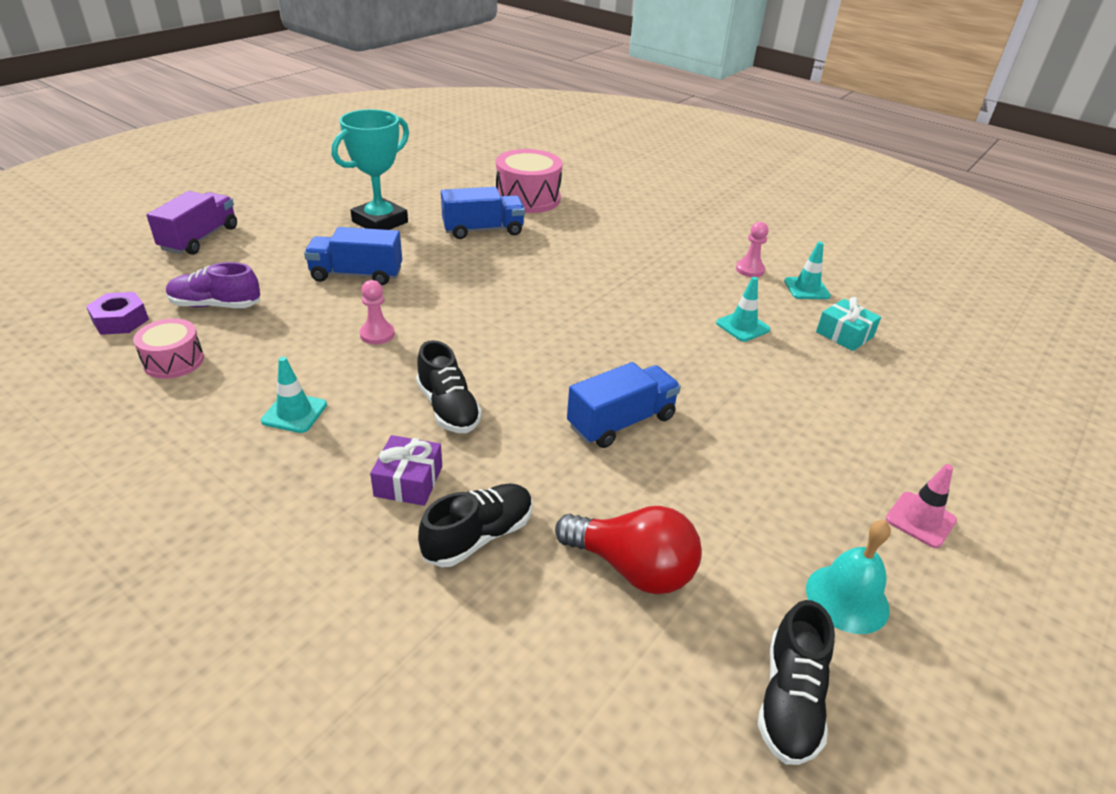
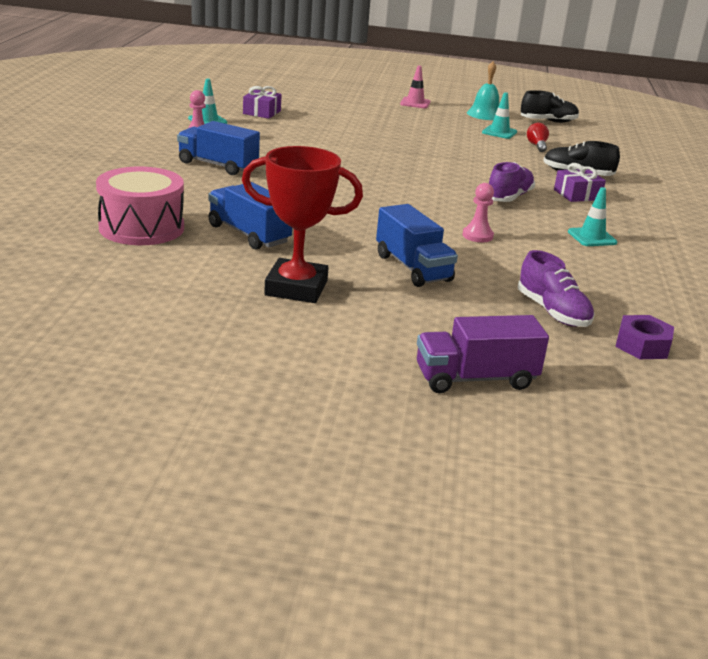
camera: 120 degrees left, 10 degrees down
pink drum [133,318,204,379] -> none
turquoise trophy [332,109,409,230] -> red trophy [242,146,363,303]
black shoe [416,340,482,433] -> purple shoe [489,162,535,202]
red light bulb [555,506,702,594] -> red light bulb [527,123,549,152], size x0.52
blue truck [567,362,681,448] -> blue truck moved to [177,121,260,175]
turquoise traffic cone [716,277,770,342] -> turquoise traffic cone moved to [482,92,517,139]
turquoise gift [816,297,881,351] -> purple gift [243,86,282,119]

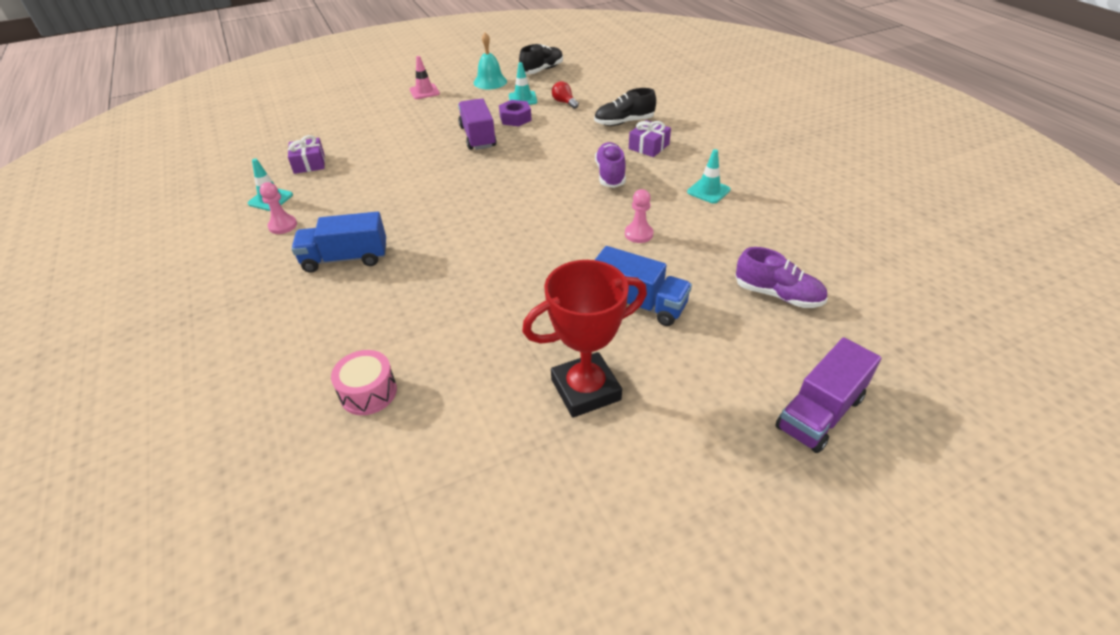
camera: 30 degrees left, 15 degrees up
pink drum [96,167,184,245] -> pink drum [331,350,397,415], size x0.60
blue truck [208,182,292,250] -> none
purple nut [615,315,674,359] -> purple nut moved to [499,100,532,126]
none -> purple truck [458,98,497,150]

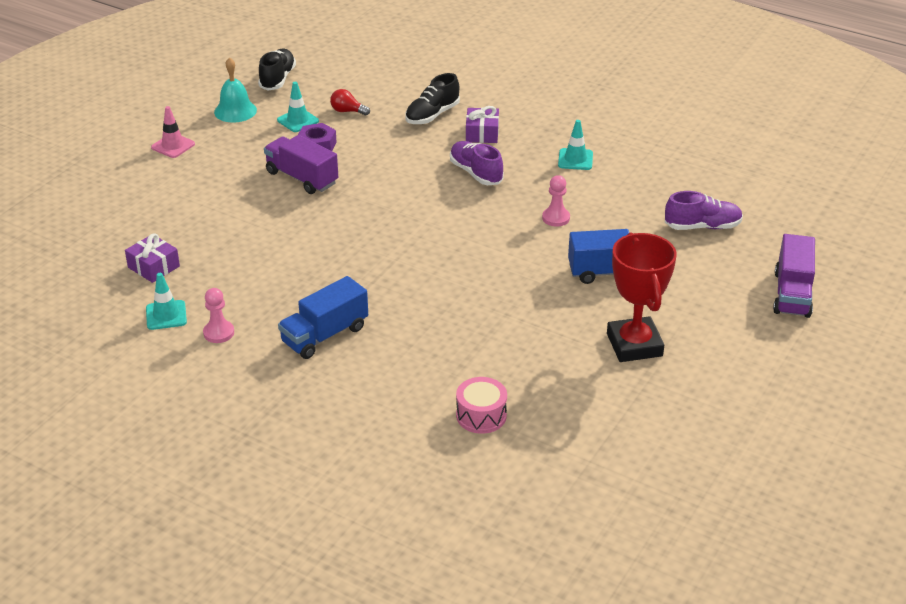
camera: 35 degrees left, 5 degrees down
red trophy [522,260,647,418] -> red trophy turned 45 degrees counterclockwise [607,232,677,362]

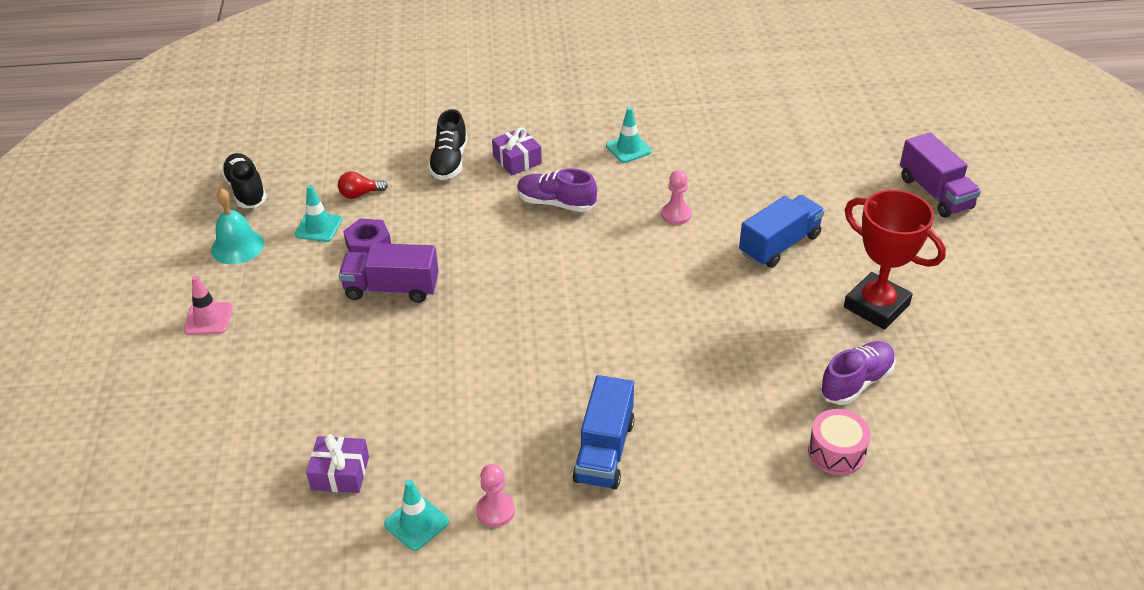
camera: 35 degrees left, 5 degrees up
purple shoe [665,191,743,230] -> purple shoe moved to [820,341,896,405]

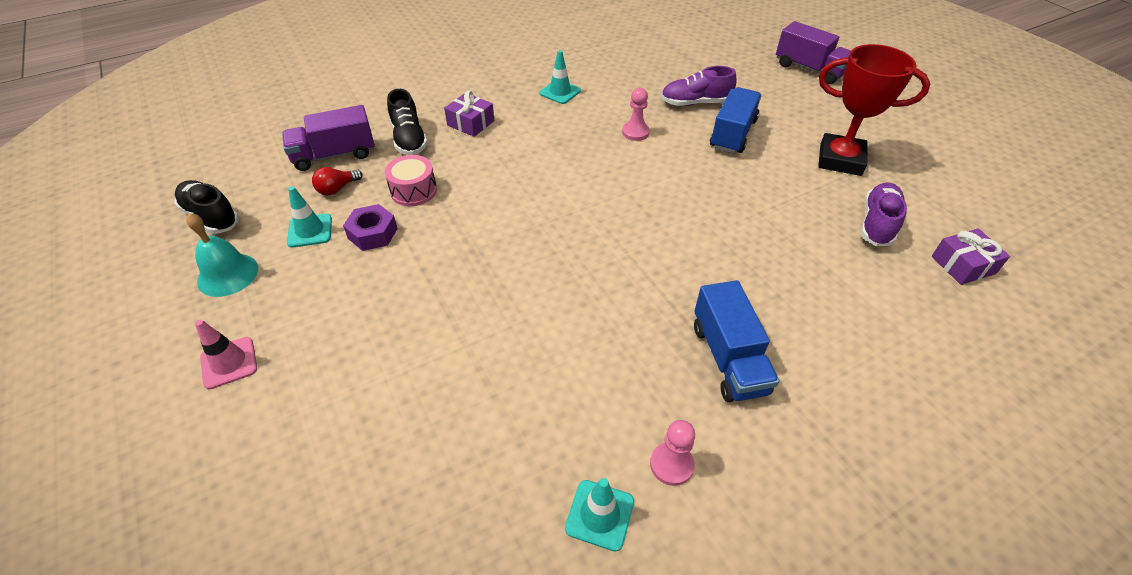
camera: 25 degrees left, 5 degrees up
purple gift [306,434,369,493] -> purple gift moved to [932,228,1010,285]
purple truck [339,243,439,303] -> purple truck moved to [282,105,375,171]
purple shoe [517,168,597,212] -> purple shoe moved to [661,66,737,106]
pink drum [808,409,871,475] -> pink drum moved to [385,155,437,206]

